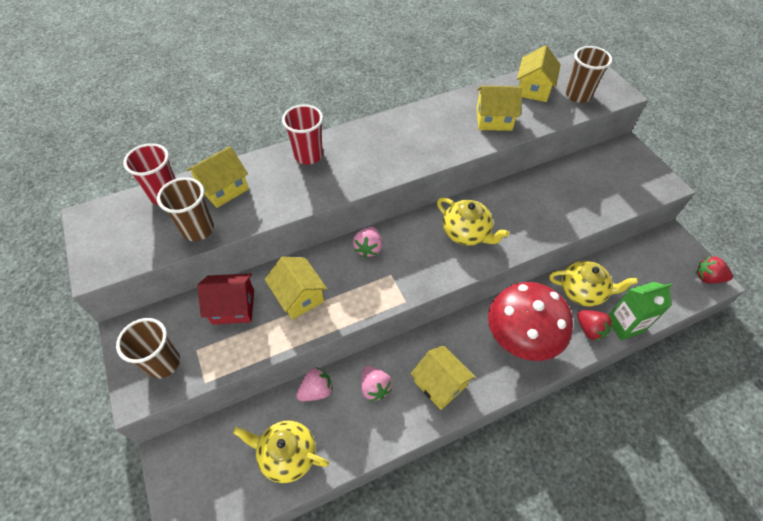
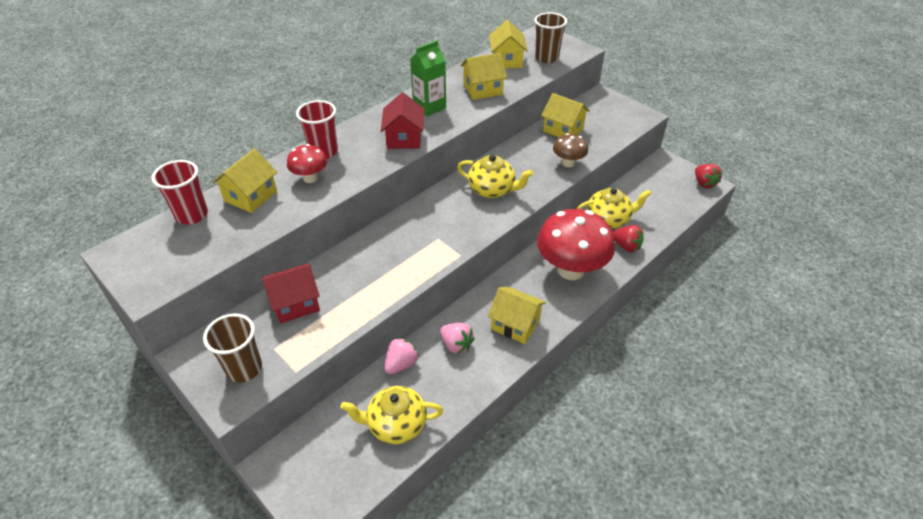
camera: 20 degrees left, 10 degrees down
brown cup [157,177,214,241] -> none
yellow house [264,257,327,320] -> yellow house moved to [541,93,590,138]
pink strawberry [353,227,382,258] -> none
green carton [609,282,672,340] -> green carton moved to [410,40,446,116]
red strawberry [696,256,733,283] -> red strawberry turned 105 degrees counterclockwise [695,164,722,189]
none -> red mushroom [287,144,327,183]
none -> red house [381,93,424,149]
none -> brown mushroom [553,133,588,167]

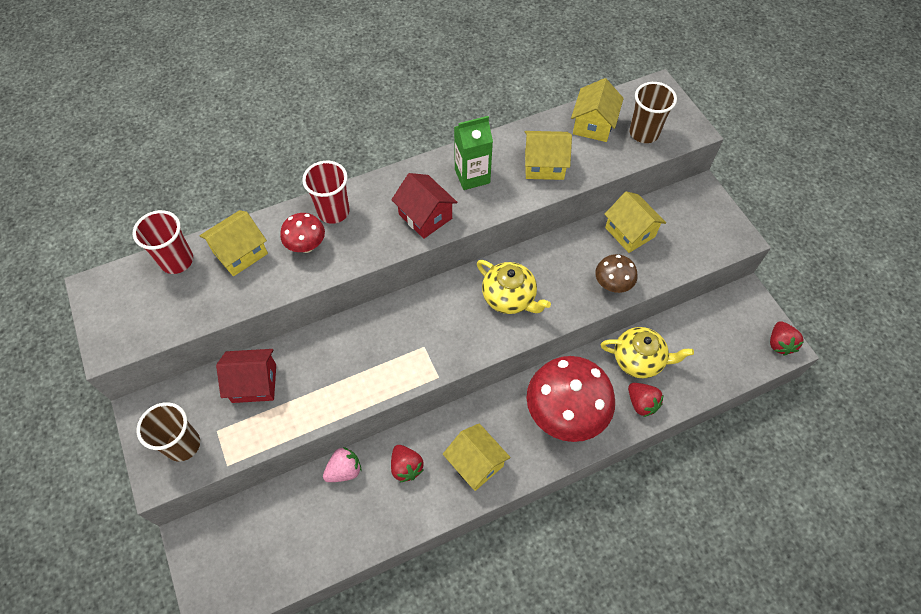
camera: 20 degrees right, 15 degrees up
yellow teapot [341,386,443,444] -> none
red house [381,93,424,149] -> red house turned 60 degrees counterclockwise [391,173,457,239]
pink strawberry [440,323,475,354] -> red strawberry [391,445,424,482]

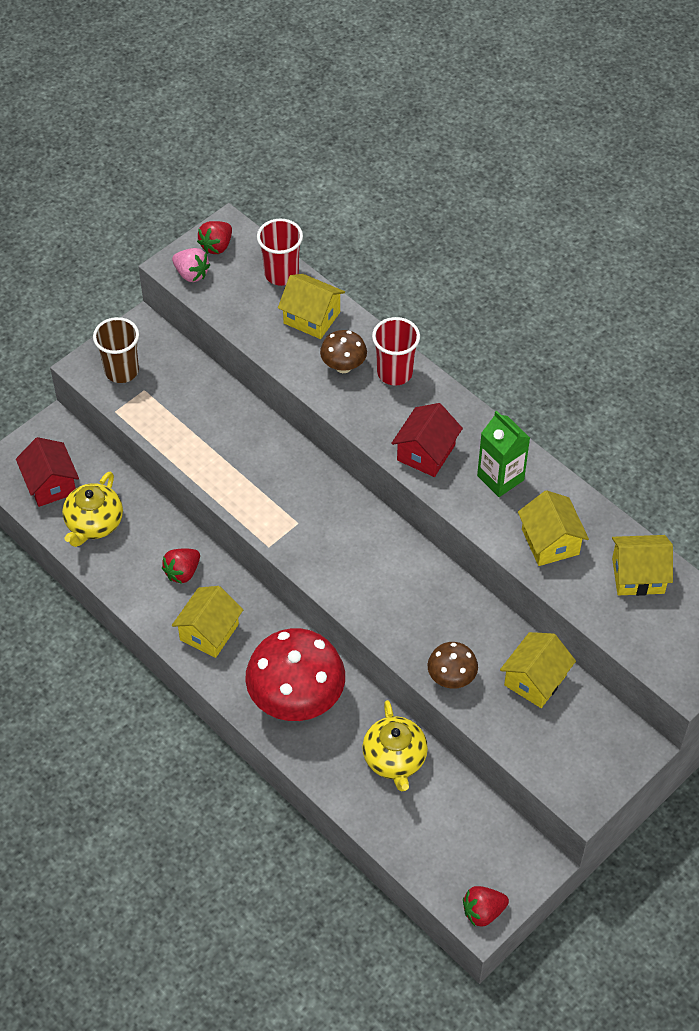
camera: 70 degrees right, 5 degrees down
red house [216,349,276,403] -> red house moved to [16,437,79,507]
red mushroom [280,213,325,253] -> brown mushroom [320,330,367,373]
pink strawberry [323,447,362,482] -> pink strawberry moved to [172,248,210,282]
yellow teapot [477,260,551,314] -> yellow teapot moved to [62,472,123,547]
red strawberry [628,383,663,417] -> red strawberry moved to [197,221,232,254]
brown cup [629,82,677,143] -> none

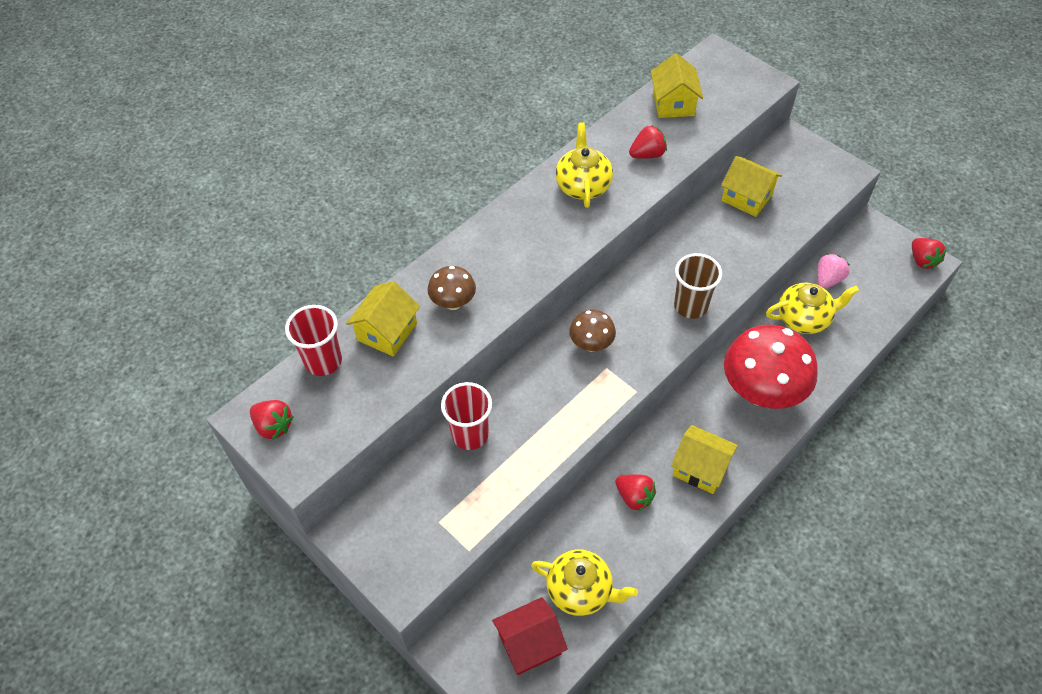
camera: 90 degrees left, 0 degrees up
brown cup [93,317,139,383] -> brown cup moved to [674,253,722,319]
pink strawberry [172,248,210,282] -> pink strawberry moved to [817,253,850,289]
red cup [372,317,420,386] -> red cup moved to [441,382,492,450]
red house [391,403,463,477] -> none
brown mushroom [428,642,478,689] -> brown mushroom moved to [569,310,616,352]
green carton [477,410,530,497] -> yellow teapot [555,122,613,208]
yellow house [518,490,589,566] -> red strawberry [629,125,667,159]

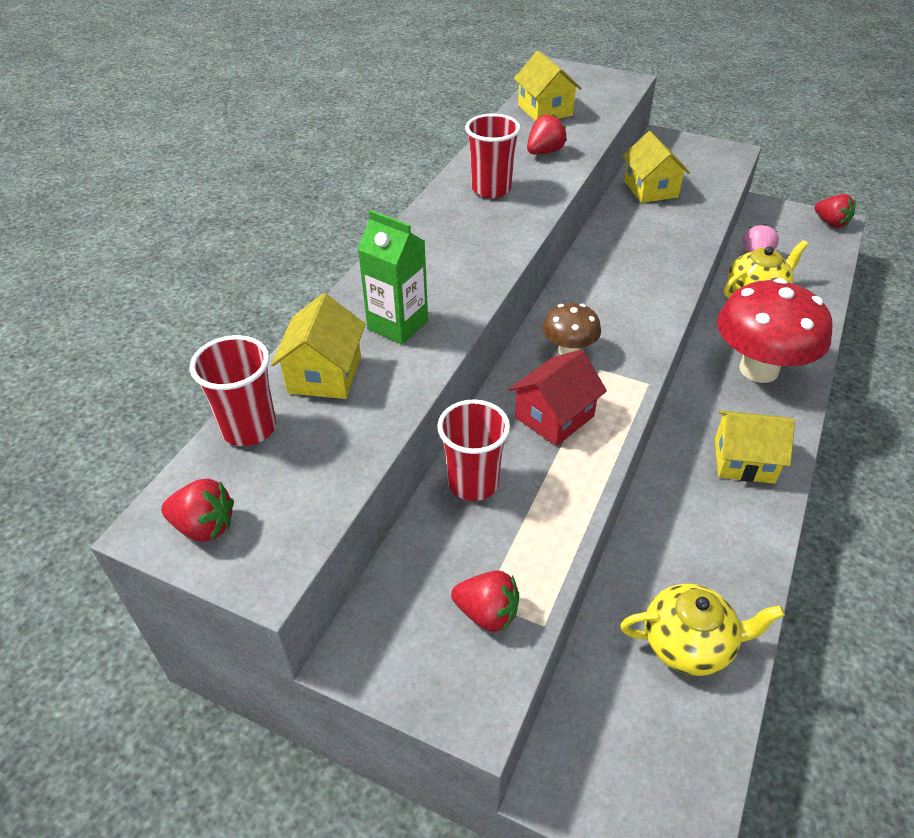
camera: 20 degrees left, 10 degrees down
brown mushroom [428,266,476,310] -> green carton [358,210,428,345]
red house [492,597,568,675] -> red house moved to [509,349,607,446]
yellow teapot [555,122,613,208] -> red cup [465,114,521,198]
red strawberry [615,474,656,512] -> red strawberry moved to [451,570,519,632]
brown cup [674,253,722,319] -> none
yellow house [721,156,782,217] -> yellow house turned 60 degrees clockwise [622,131,690,203]

